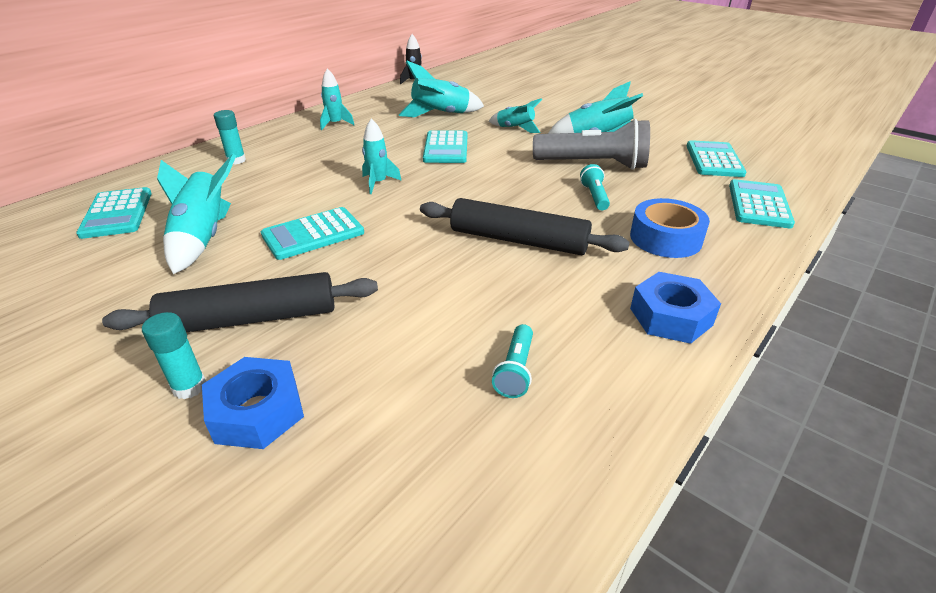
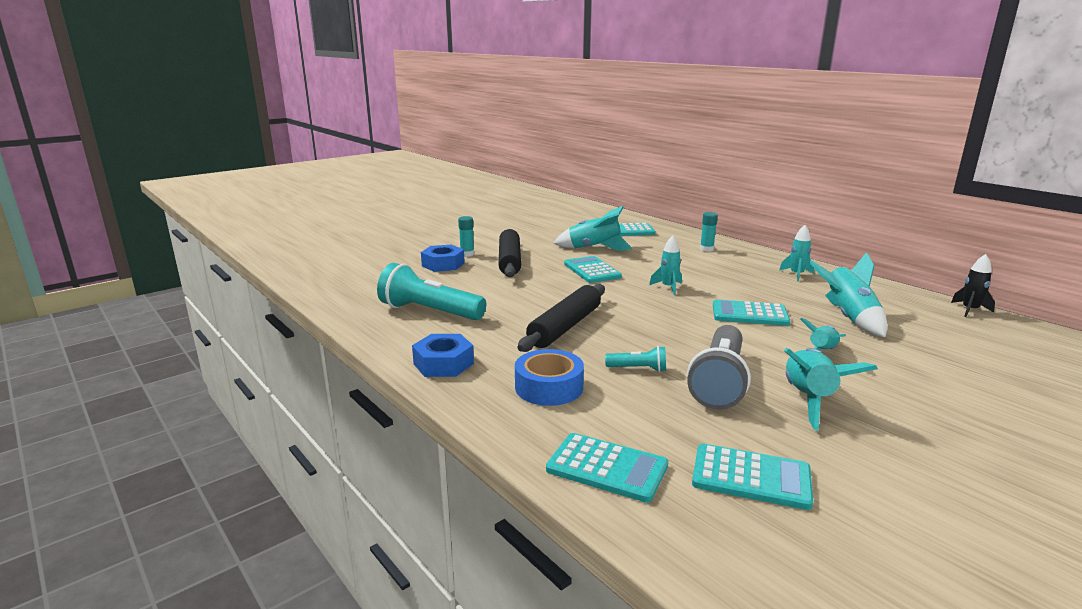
camera: 100 degrees right, 15 degrees down
turquoise flashlight [492,324,533,398] -> turquoise flashlight [377,263,486,320], size x2.14

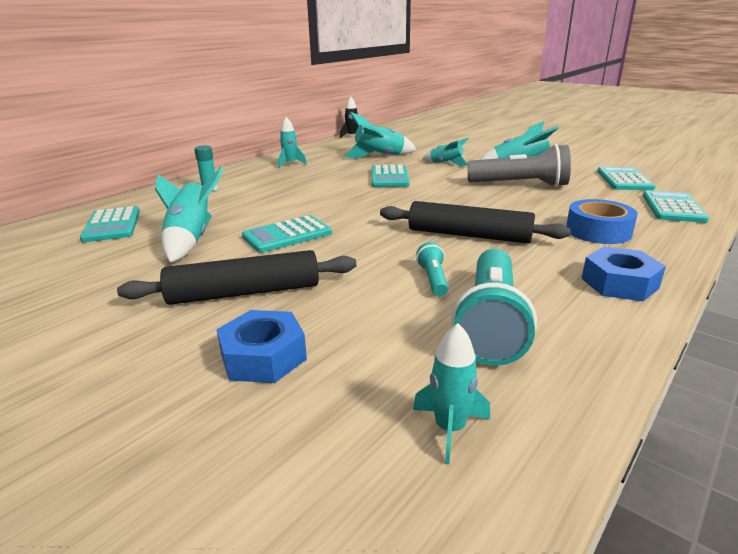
camera: 100 degrees left, 5 degrees up
turquoise glue stick [458,216,474,257] -> none
turquoise flashlight [605,346,666,372] -> turquoise flashlight moved to [416,242,448,296]
turquoise rocket [649,235,682,295] -> turquoise rocket moved to [413,323,490,464]

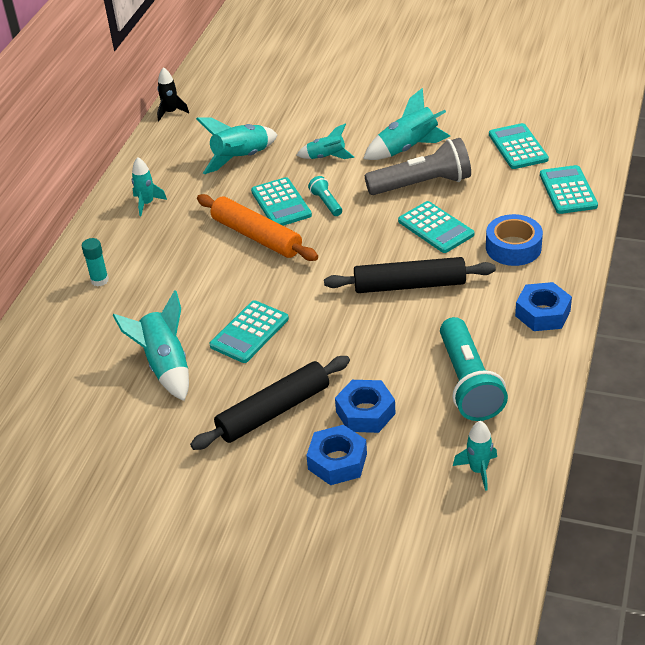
camera: 20 degrees left, 15 degrees up
turquoise calculator [80,206,140,242] -> turquoise calculator moved to [398,201,474,253]
turquoise flashlight [416,242,448,296] -> turquoise flashlight moved to [308,176,342,216]
none -> orange rolling pin [197,194,318,261]
none -> blue nut [335,380,396,433]

